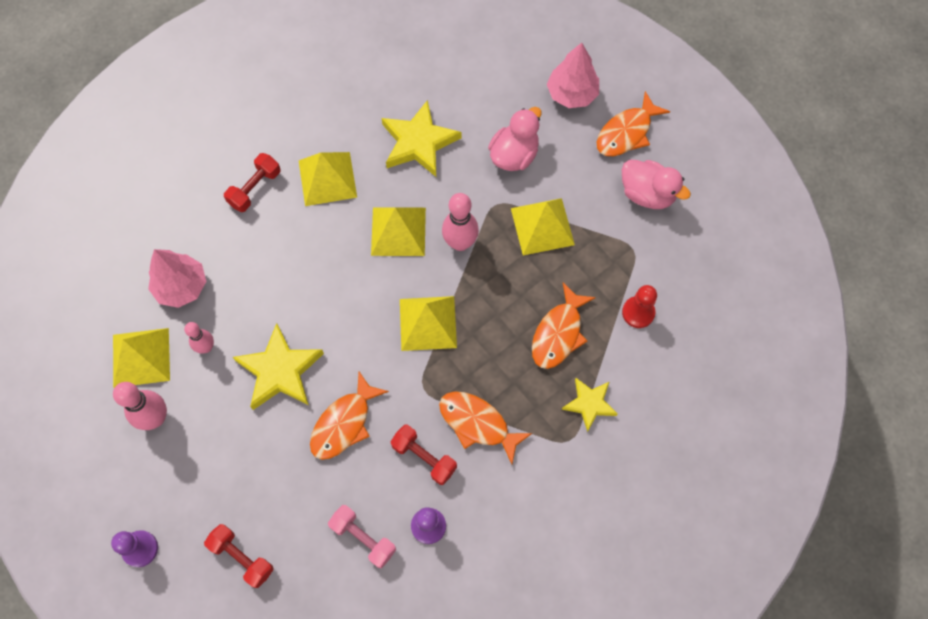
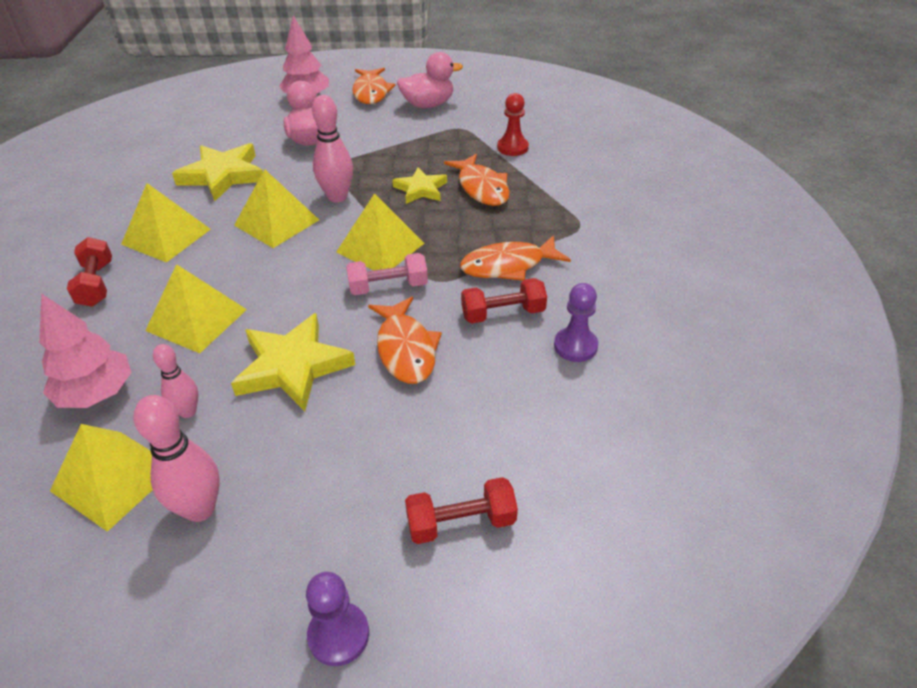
camera: 50 degrees left, 25 degrees down
pink dumbbell [328,505,396,568] -> pink dumbbell moved to [346,253,428,295]
yellow pyramid [511,198,575,255] -> yellow pyramid moved to [145,264,247,353]
yellow star [562,378,618,432] -> yellow star moved to [392,167,447,204]

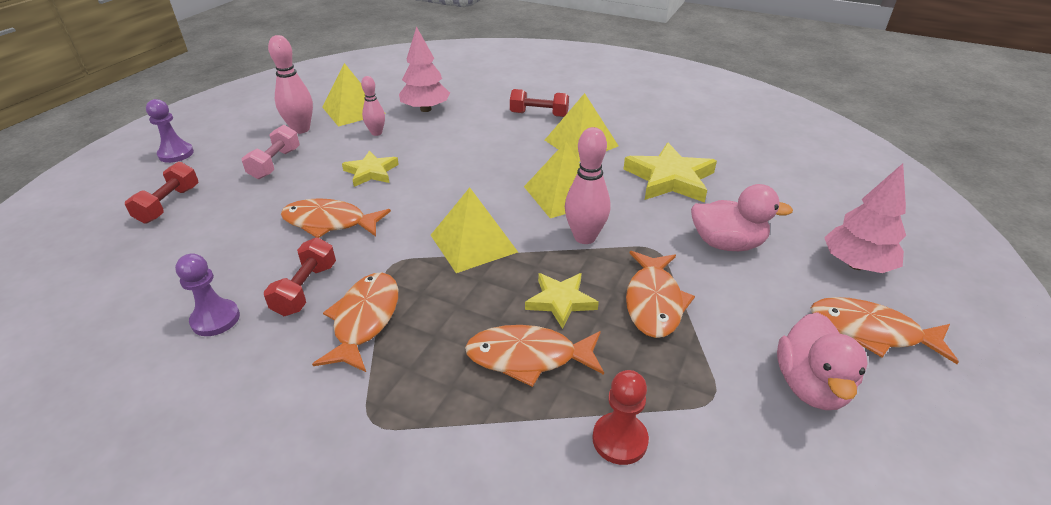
camera: 115 degrees right, 5 degrees down
yellow pyramid [145,264,247,353] -> none
yellow star [231,313,355,411] -> yellow star [342,151,399,187], size x0.61
pink dumbbell [346,253,428,295] -> pink dumbbell moved to [242,125,300,179]
none -> orange fish [626,251,695,338]

